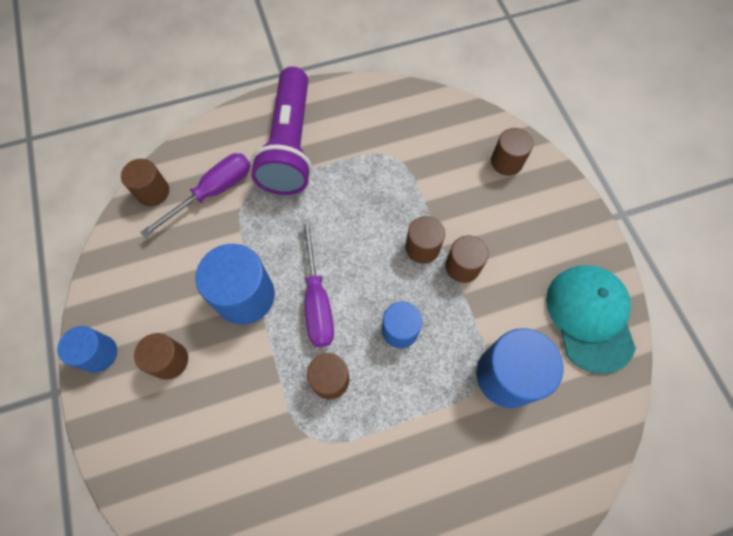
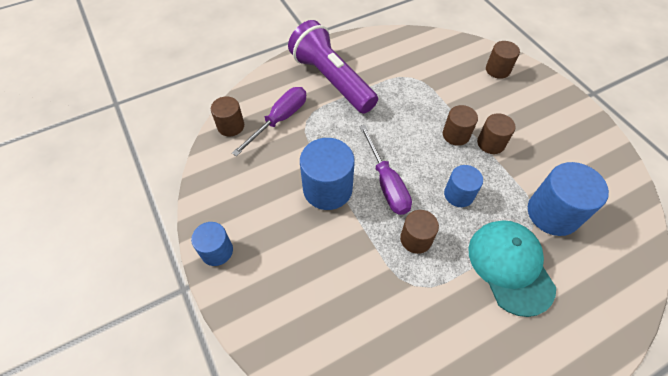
camera: 10 degrees left, 10 degrees down
brown cylinder [134,333,188,380] -> none
purple flashlight [251,67,312,195] -> purple flashlight turned 150 degrees clockwise [288,20,378,114]
turquoise cap [546,265,636,374] -> turquoise cap moved to [468,220,556,317]

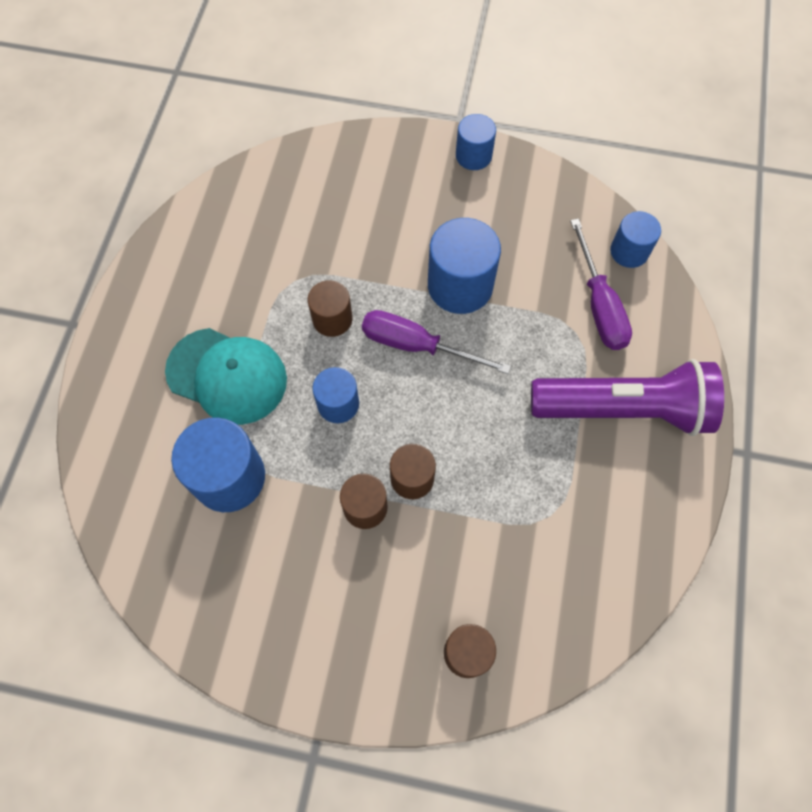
camera: 130 degrees right, 10 degrees up
brown cylinder [211,96,244,137] -> blue cylinder [610,211,661,268]

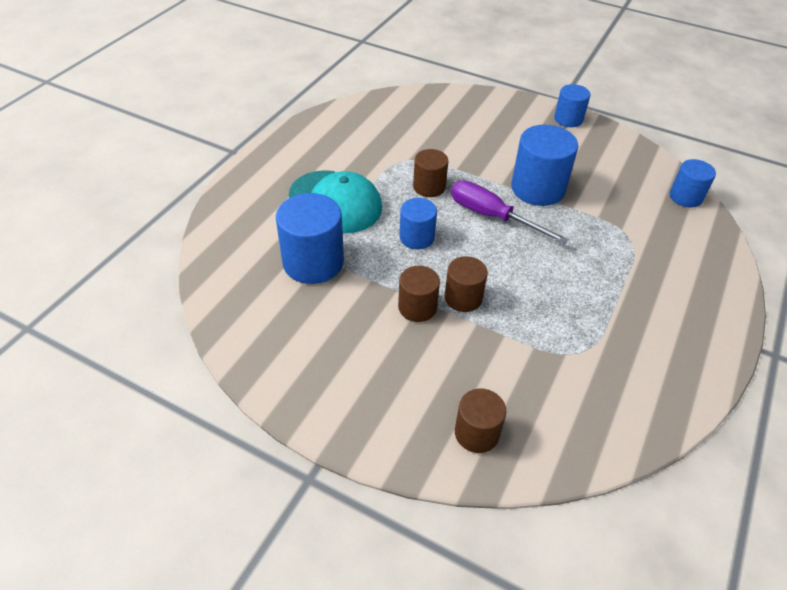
camera: 15 degrees right, 20 degrees down
purple flashlight [531,359,724,436] -> none
purple screwdriver [570,218,632,350] -> none

